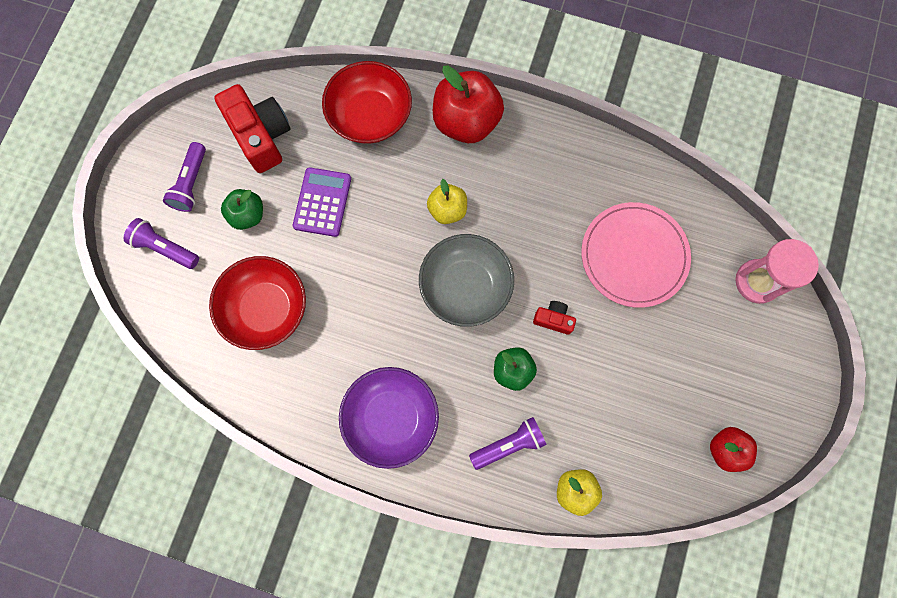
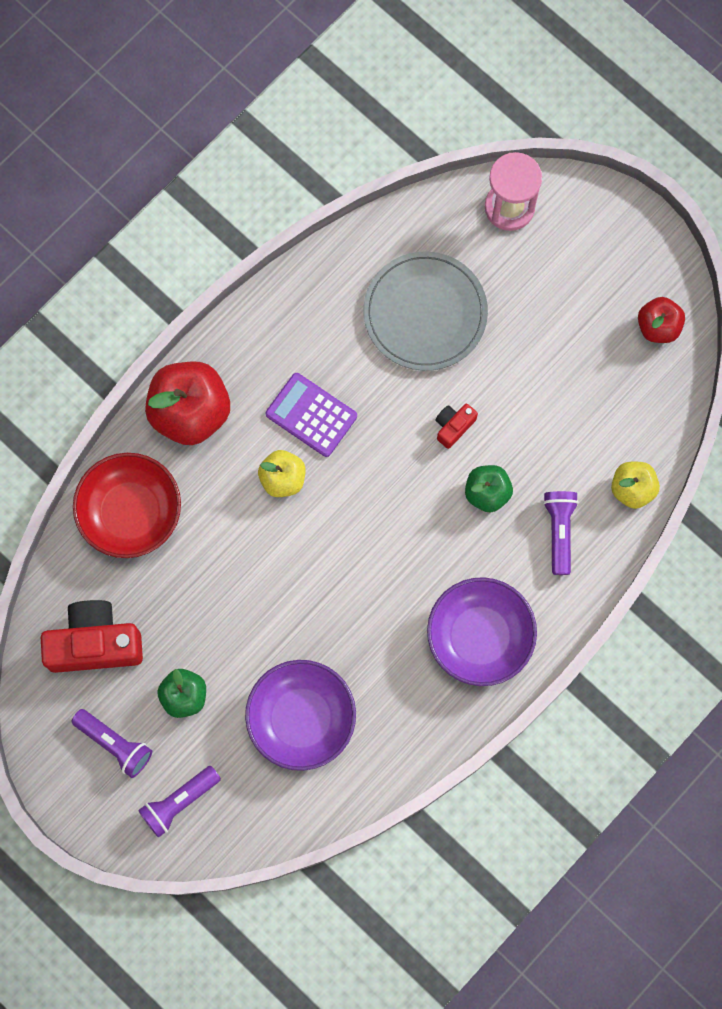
camera: 65 degrees left, 0 degrees up
red bowl [209,256,306,350] -> purple bowl [245,660,356,771]
purple calculator [293,167,351,237] -> purple calculator moved to [266,373,357,457]
grey bowl [419,234,514,327] -> none
pink plate [581,202,691,308] -> grey plate [363,252,488,371]

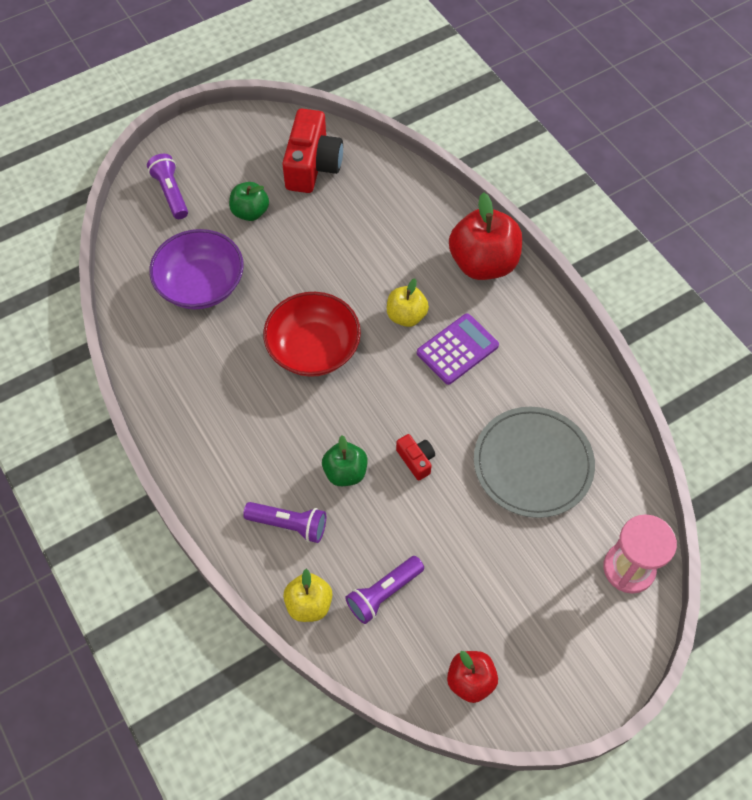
camera: 105 degrees right, 15 degrees down
purple flashlight [71,709,152,778] -> purple flashlight moved to [345,556,424,624]
red bowl [73,453,181,558] -> red bowl moved to [263,292,361,377]
purple bowl [427,577,537,686] -> none

